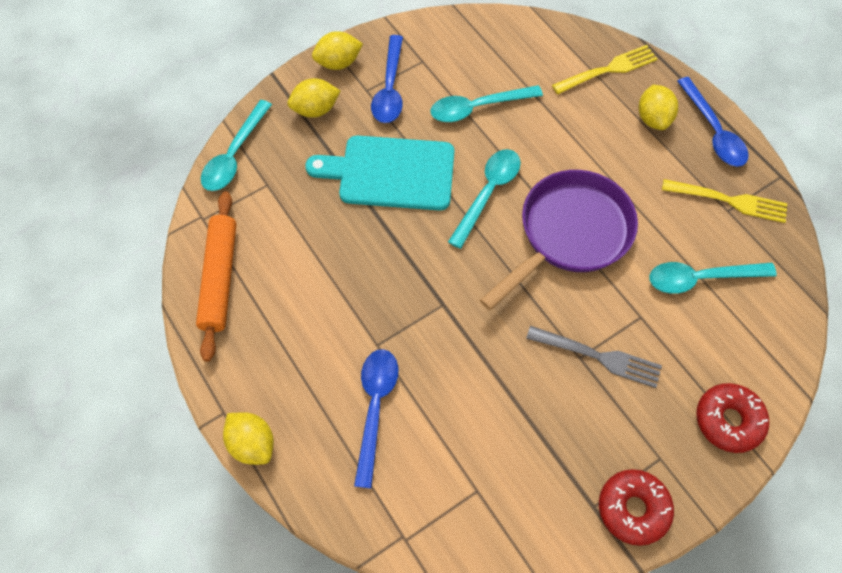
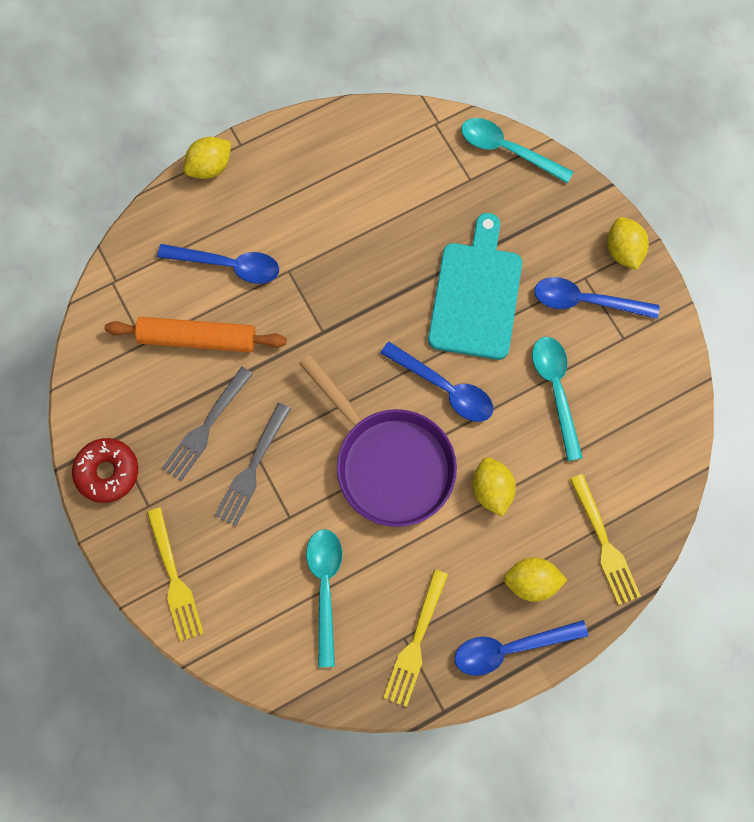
camera: 95 degrees right, 10 degrees up
orange rolling pin [196,191,237,362] -> orange rolling pin moved to [105,317,287,352]
yellow lemon [288,78,340,118] -> yellow lemon moved to [472,457,516,517]
turquoise spoon [448,149,521,249] -> blue spoon [381,342,493,422]
red donut [696,383,769,453] -> yellow fork [147,507,204,641]
none -> grey fork [162,367,253,481]

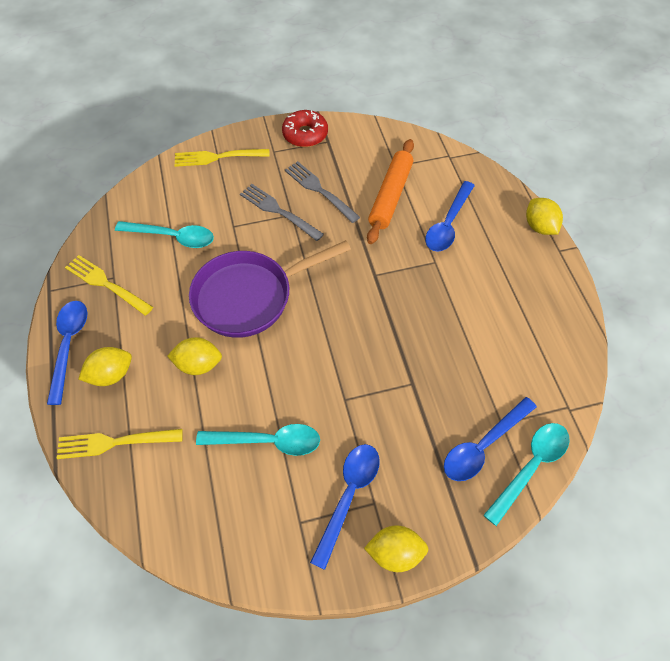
camera: 105 degrees right, 15 degrees down
blue spoon [381,342,493,422] -> blue spoon moved to [444,397,537,481]
turquoise cutting board [428,213,522,360] -> none
yellow lemon [504,557,567,602] -> yellow lemon turned 45 degrees clockwise [78,347,132,386]

